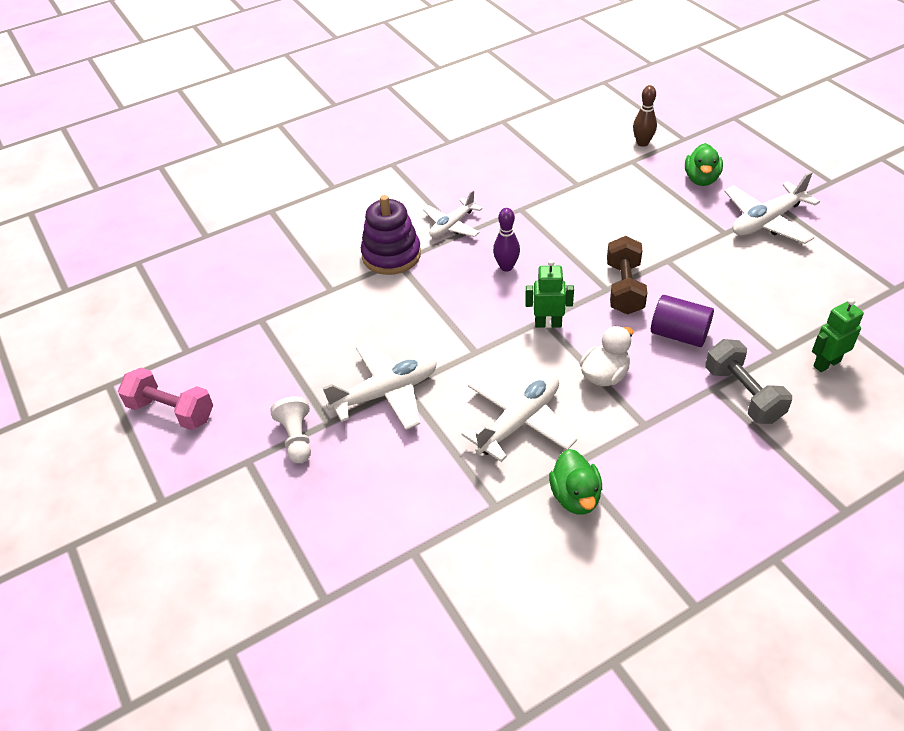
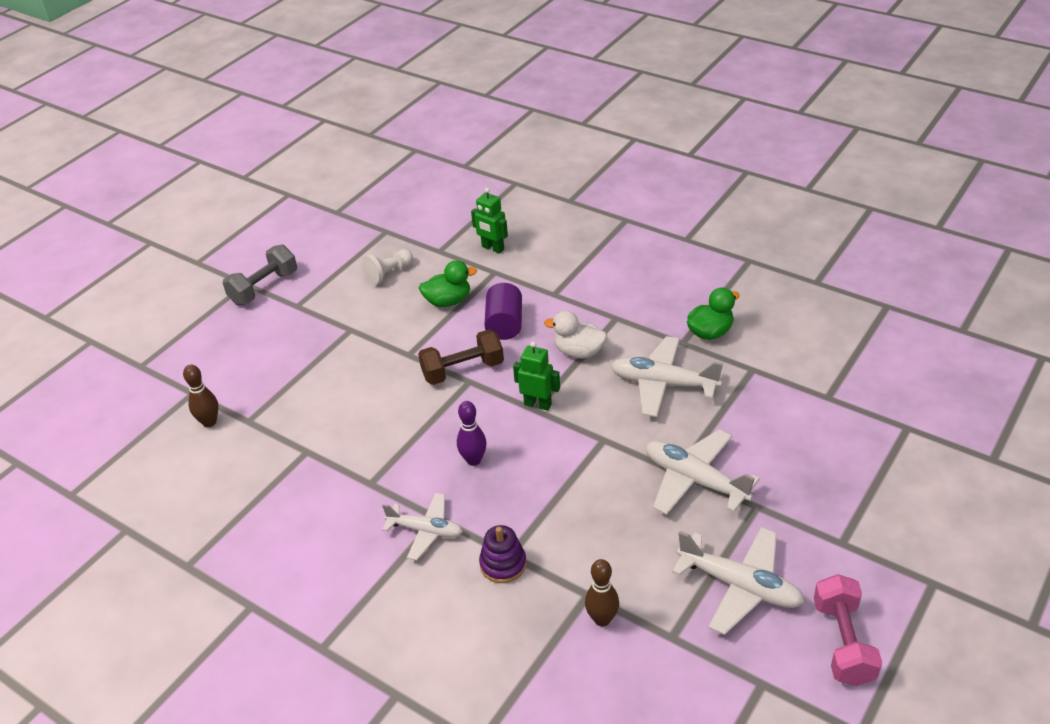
camera: 115 degrees left, 5 degrees down
white pawn [270,396,311,463] -> white pawn moved to [361,249,413,285]
purple stacking toy [361,195,421,275] -> purple stacking toy [479,525,526,583], size x0.63
green robot [525,260,574,328] -> green robot turned 135 degrees clockwise [513,341,560,411]
green duck [685,143,723,186] -> green duck moved to [419,260,477,307]
grey dumbbell [705,339,792,424] -> grey dumbbell moved to [223,244,297,305]
white plane [724,171,820,244] -> white plane moved to [672,527,804,635]
none -> brown bowling pin [585,559,619,627]

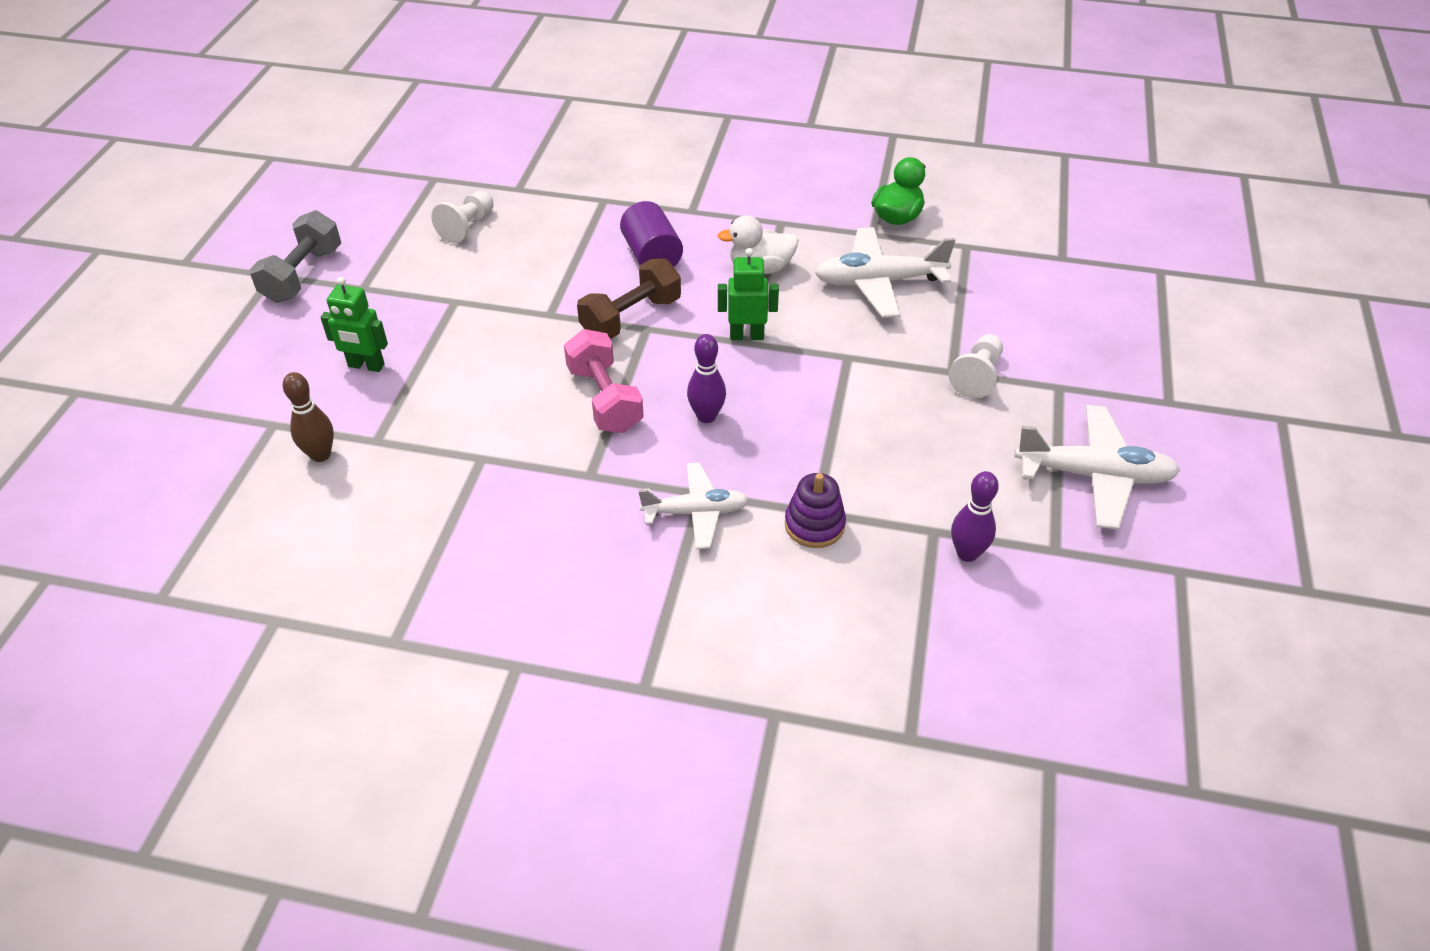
camera: 25 degrees left, 5 degrees up
green duck [419,260,477,307] -> none
green robot [471,188,508,254] -> green robot moved to [320,277,388,372]
brown bowling pin [585,559,619,627] -> purple bowling pin [951,471,999,562]
white plane [646,430,760,515] -> white pawn [949,334,1003,398]
pink dumbbell [814,574,882,686] -> pink dumbbell moved to [564,329,644,433]

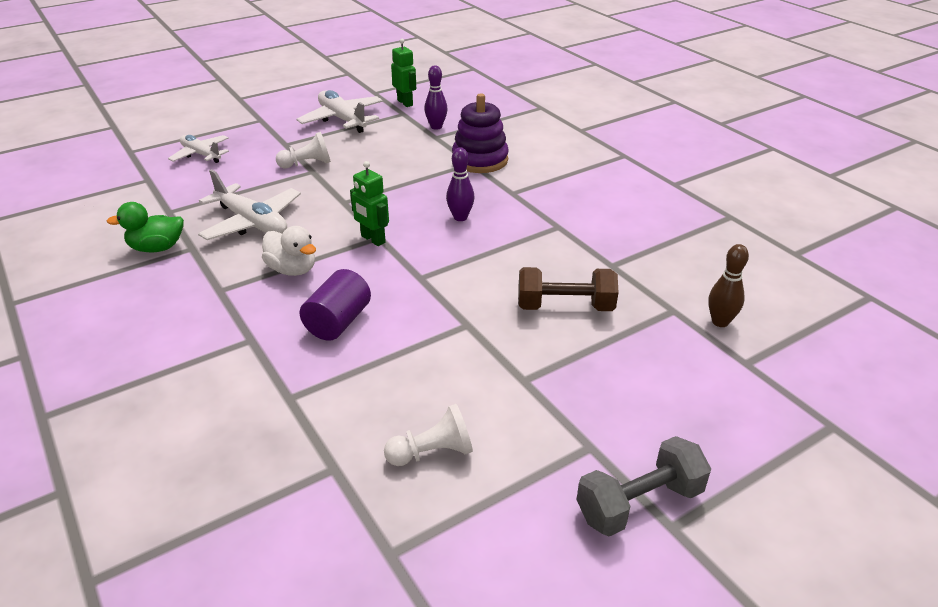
camera: 135 degrees left, 10 degrees down
green robot [320,277,388,372] -> green robot moved to [391,39,416,107]
pink dumbbell [564,329,644,433] -> none
brown dumbbell [577,259,681,339] -> brown dumbbell moved to [518,267,618,311]
white plane [638,463,749,549] -> white plane moved to [168,135,229,163]
purple stacking toy [785,473,846,548] -> purple stacking toy [452,94,509,173], size x1.58

